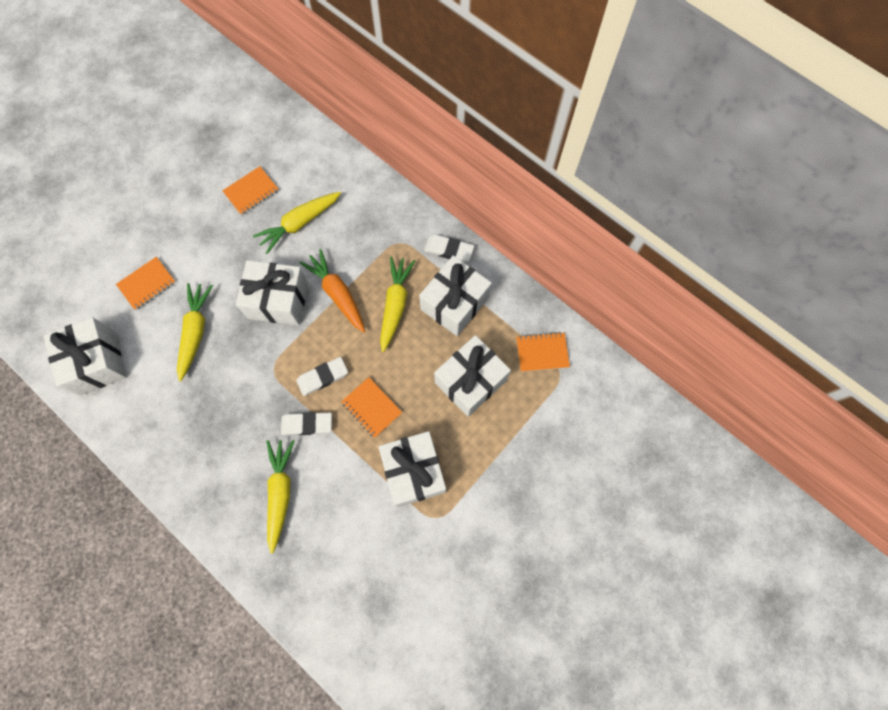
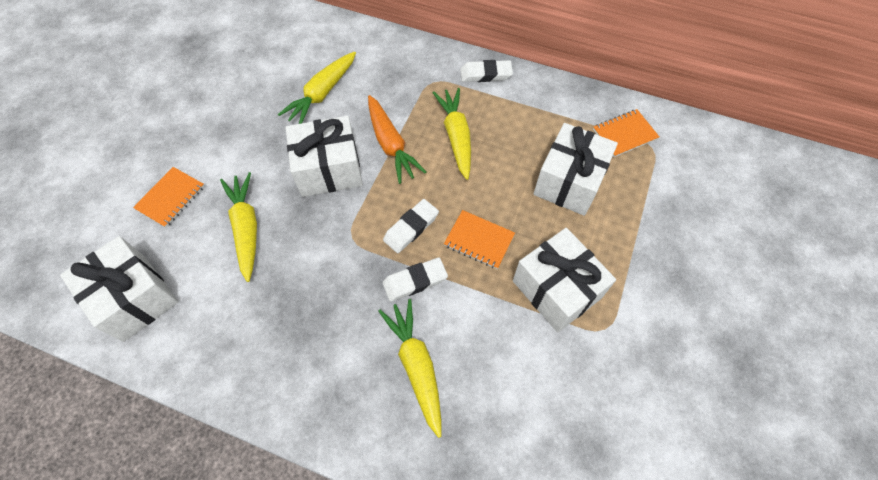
camera: 20 degrees left, 10 degrees down
orange notebook [222,166,279,215] -> none
orange carrot [299,249,365,333] -> orange carrot turned 150 degrees counterclockwise [368,95,426,184]
white gift [419,256,492,336] -> none

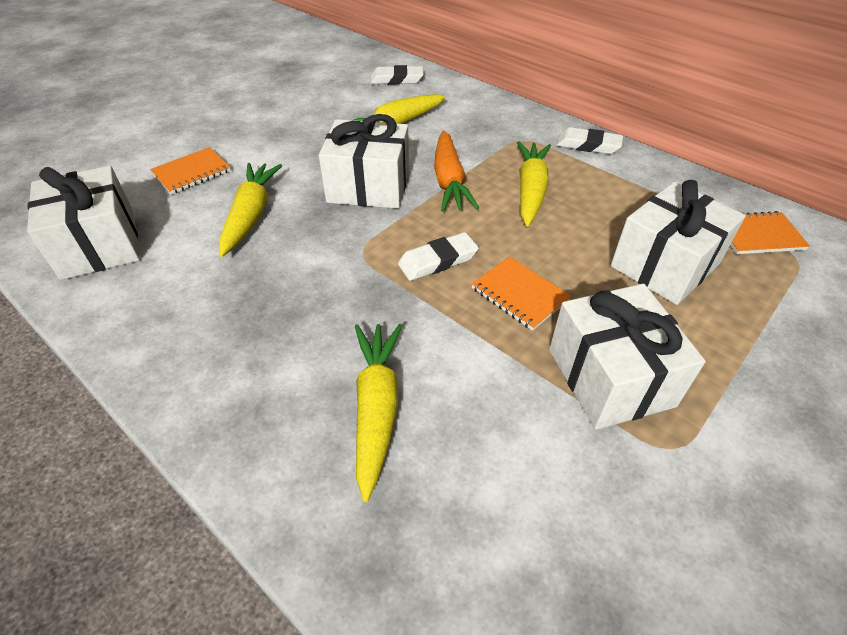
camera: 20 degrees right, 15 degrees down
white eraser [383,257,448,302] -> white eraser moved to [371,65,424,85]

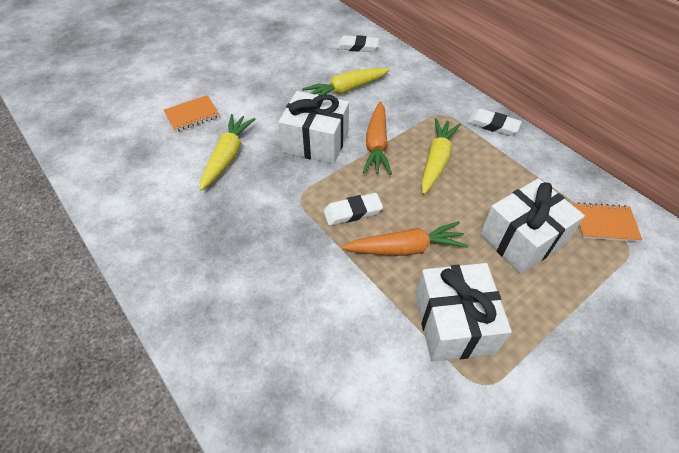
camera: 10 degrees right, 5 degrees up
white gift [27,166,140,280] -> none
yellow carrot [355,324,402,502] -> none
orange notebook [471,257,571,331] -> orange carrot [342,221,469,256]

